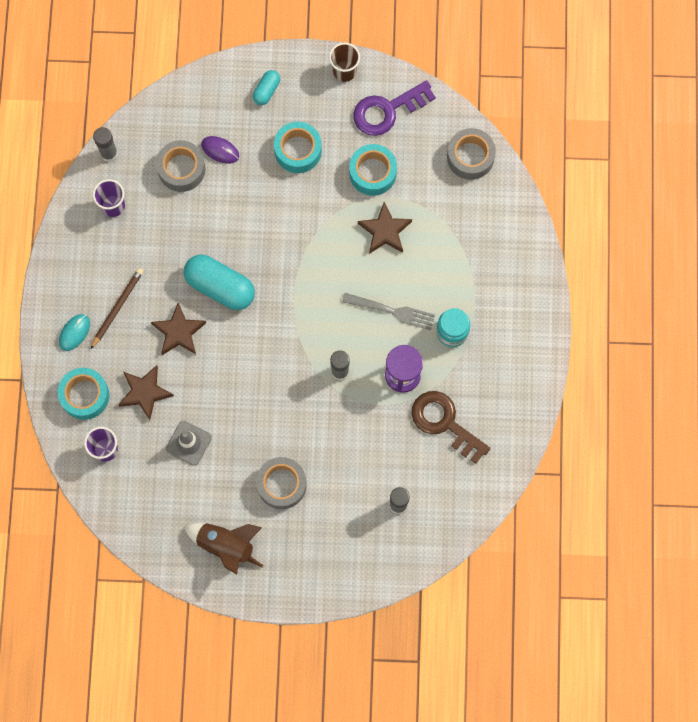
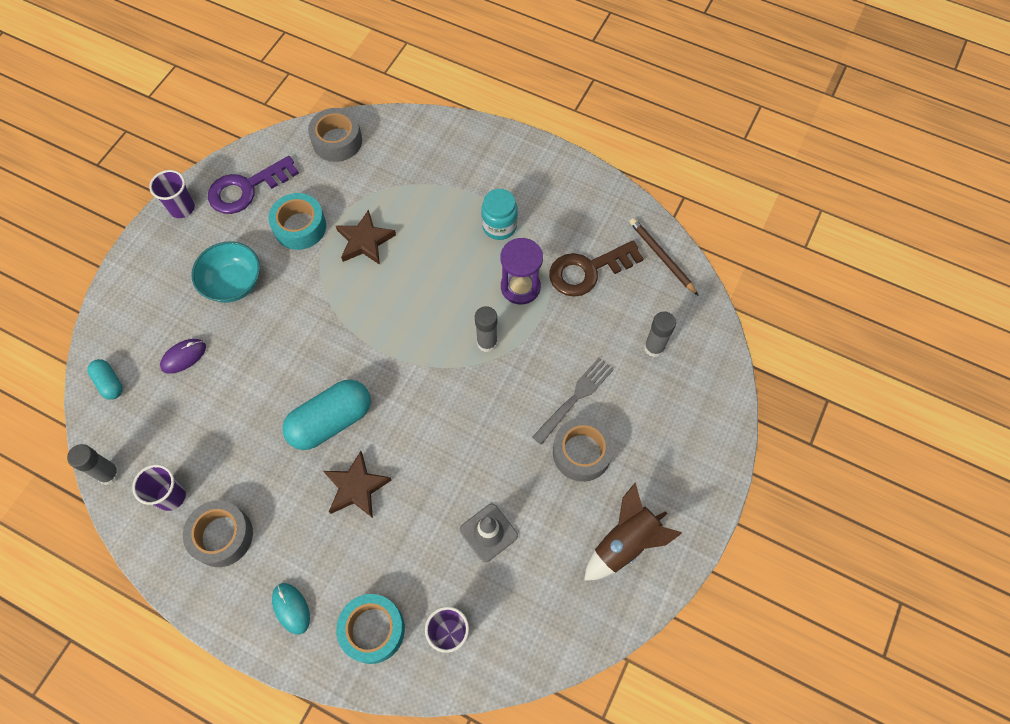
camera: 65 degrees left, 10 degrees down
brown pencil [91,268,144,349] -> brown pencil moved to [630,218,699,296]
brown star [118,365,174,420] -> none
grey tape [156,140,205,192] -> grey tape moved to [183,500,253,567]
turquoise capsule [253,70,280,105] -> turquoise capsule moved to [87,359,123,400]
turquoise tape [274,122,322,173] -> turquoise bowl [191,241,260,303]
brown cup [329,43,360,82] -> purple cup [149,170,195,218]
grey fork [342,293,435,330] -> grey fork moved to [532,358,614,445]
purple key [353,80,436,136] -> purple key turned 60 degrees clockwise [208,156,299,214]

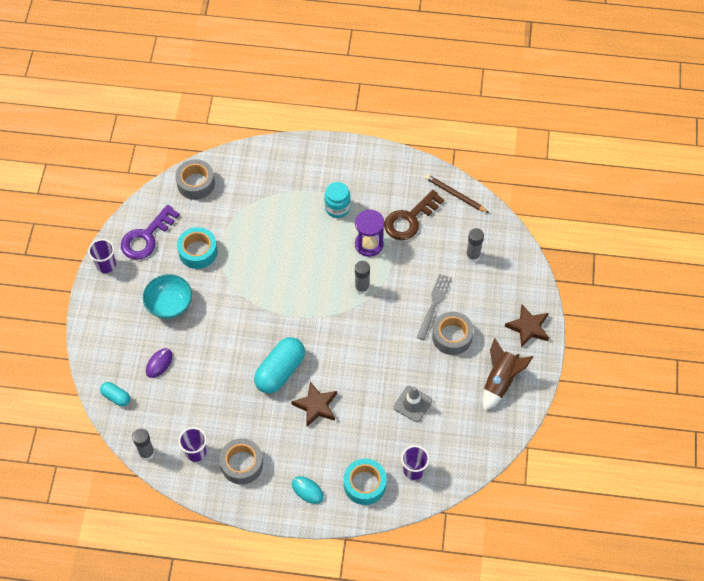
camera: 20 degrees left, 5 degrees down
brown star [336,209,396,265] -> brown star moved to [505,305,549,348]

